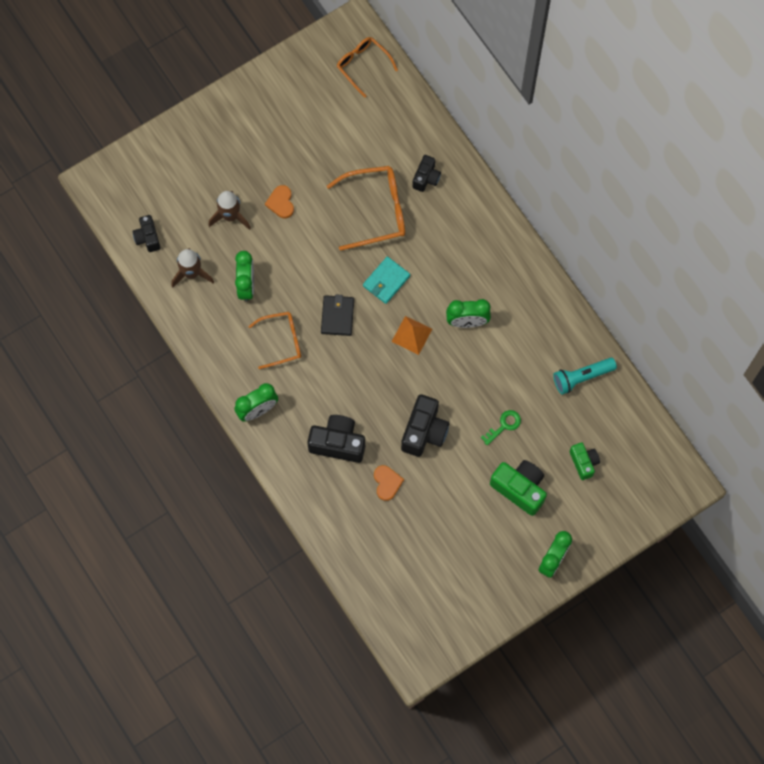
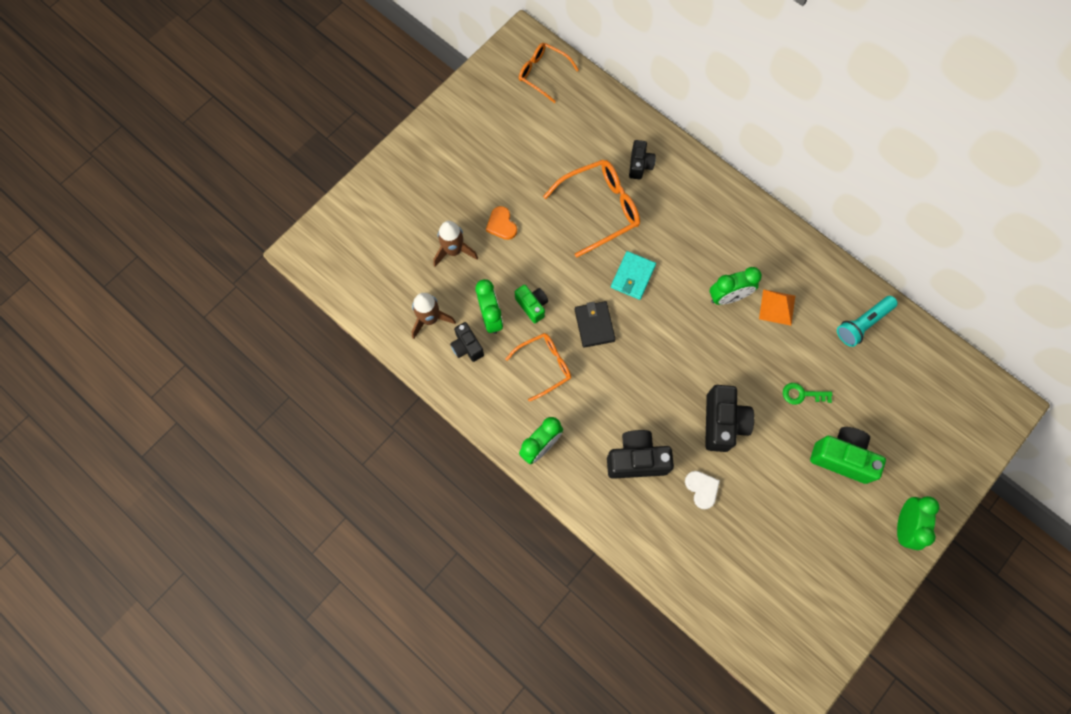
camera: 15 degrees left, 0 degrees up
black camera [133,215,160,252] -> black camera moved to [450,322,484,362]
orange heart [374,465,404,501] -> white heart [685,471,720,509]
orange pyramid [392,316,432,355] -> orange pyramid moved to [759,289,795,326]
green key [481,410,521,446] -> green key turned 120 degrees counterclockwise [783,383,832,405]
green camera [569,443,600,480] -> green camera moved to [515,285,548,323]

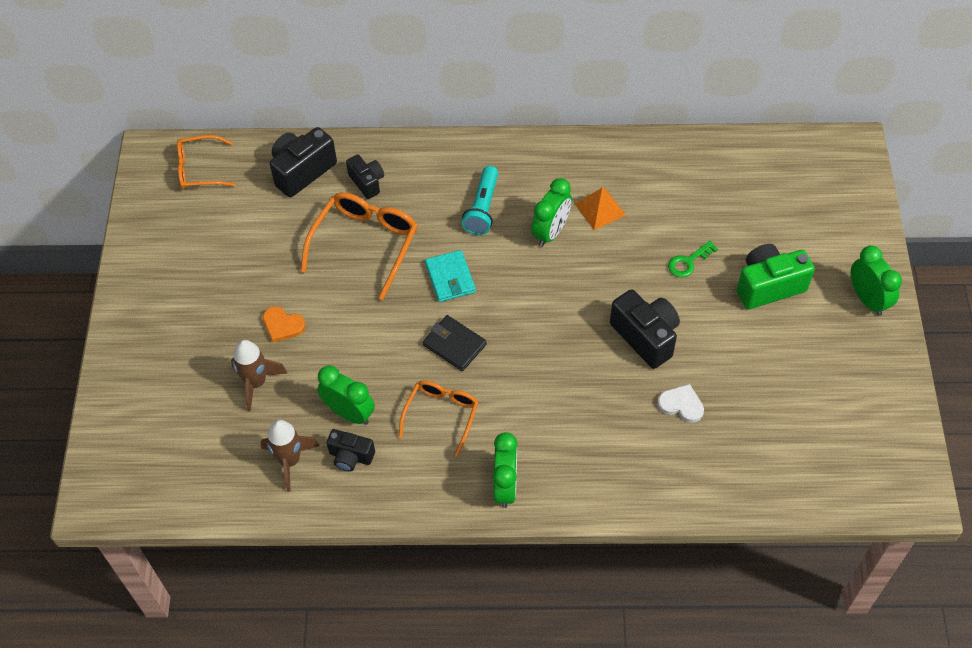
camera: 40 degrees left, 15 degrees down
green camera [515,285,548,323] -> none
black camera [607,430,674,479] -> black camera moved to [270,127,337,198]
turquoise flashlight [837,296,898,347] -> turquoise flashlight moved to [462,166,498,235]

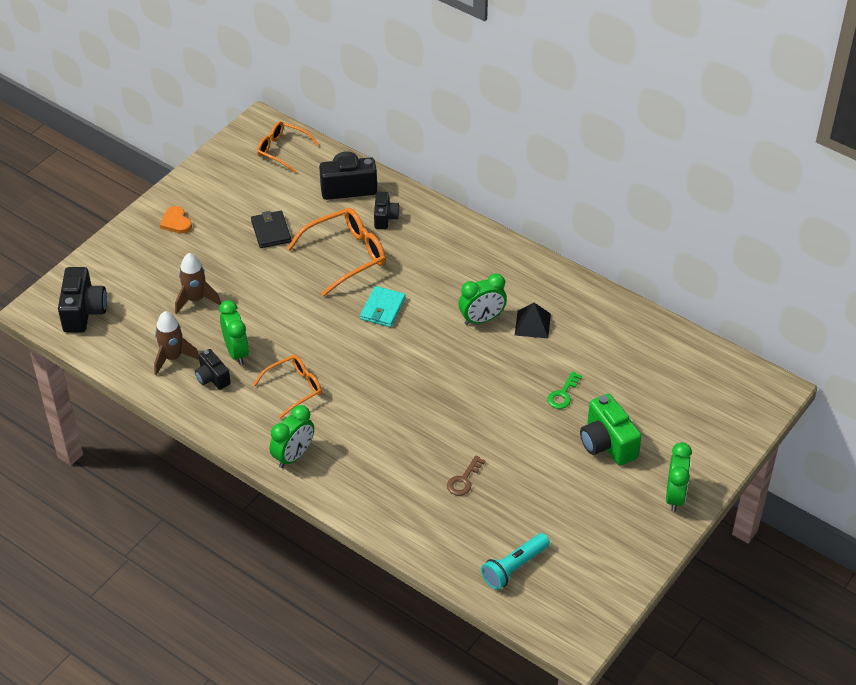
camera: 35 degrees right, 10 degrees down
orange heart [263,306,306,343] -> orange heart moved to [160,206,192,233]
black wallet [423,315,487,371] -> black wallet moved to [251,211,291,248]
turquoise flashlight [462,166,498,235] -> turquoise flashlight moved to [481,533,550,590]
orange pyramid [575,188,626,230] -> black pyramid [515,303,551,338]
black camera [610,289,680,369] -> black camera moved to [58,267,107,333]
white heart [657,384,704,423] -> brown key [447,456,486,496]
green key [668,241,718,277] -> green key turned 60 degrees counterclockwise [547,371,582,409]
green camera [737,244,815,309] -> green camera turned 135 degrees counterclockwise [580,394,642,466]

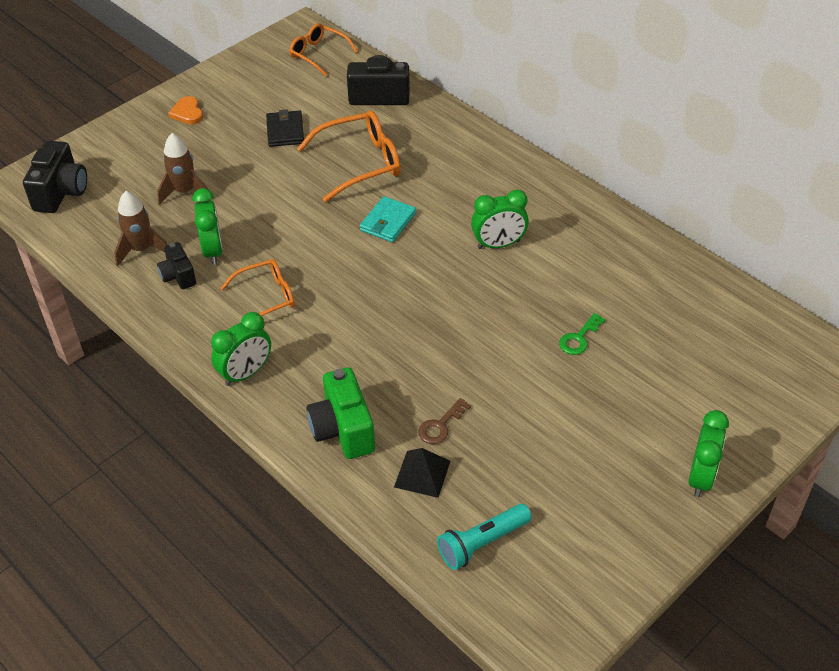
camera: 10 degrees right, 0 degrees up
black camera [374,192,400,229] -> none
black pyramid [515,303,551,338] -> black pyramid moved to [394,448,450,498]
green camera [580,394,642,466] -> green camera moved to [306,367,375,459]

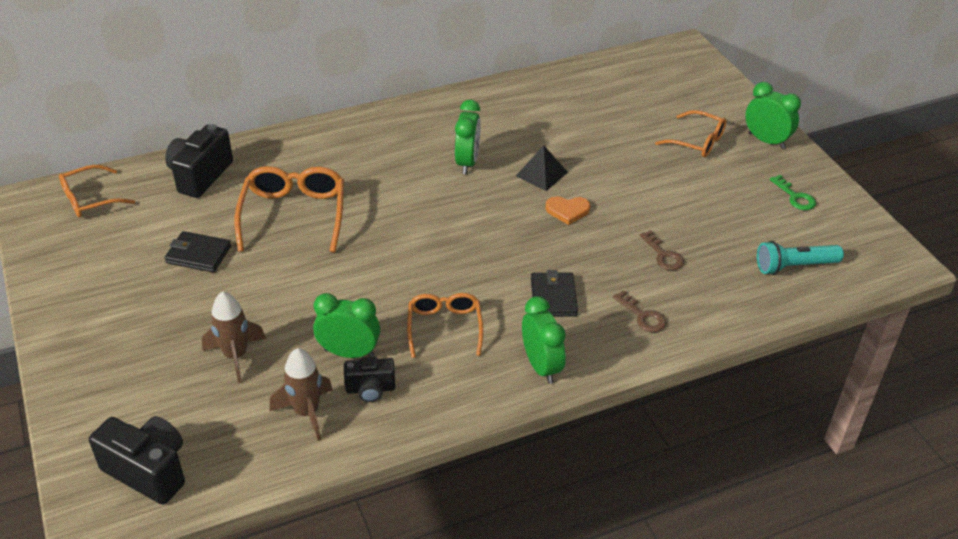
camera: 70 degrees left, 5 degrees down
orange heart [168,96,203,124] -> orange heart moved to [545,196,591,225]
green camera [306,367,375,459] -> brown key [613,290,666,332]
turquoise wallet [360,196,416,242] -> none
black pyramid [394,448,450,498] -> black pyramid moved to [516,145,568,191]
turquoise flashlight [437,504,532,570] -> turquoise flashlight turned 90 degrees clockwise [757,241,844,275]
green key [559,313,606,355] -> green key moved to [770,175,816,210]
none -> black wallet [531,270,578,317]
none -> orange glasses [655,110,727,157]

